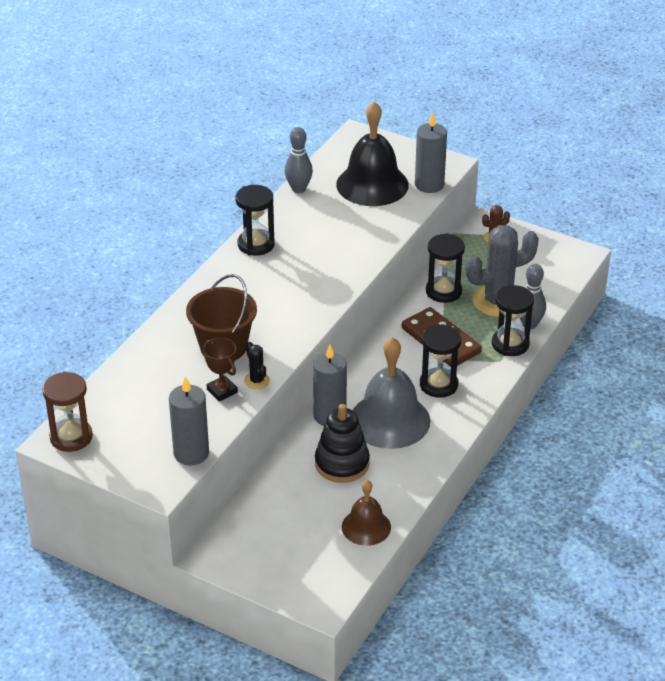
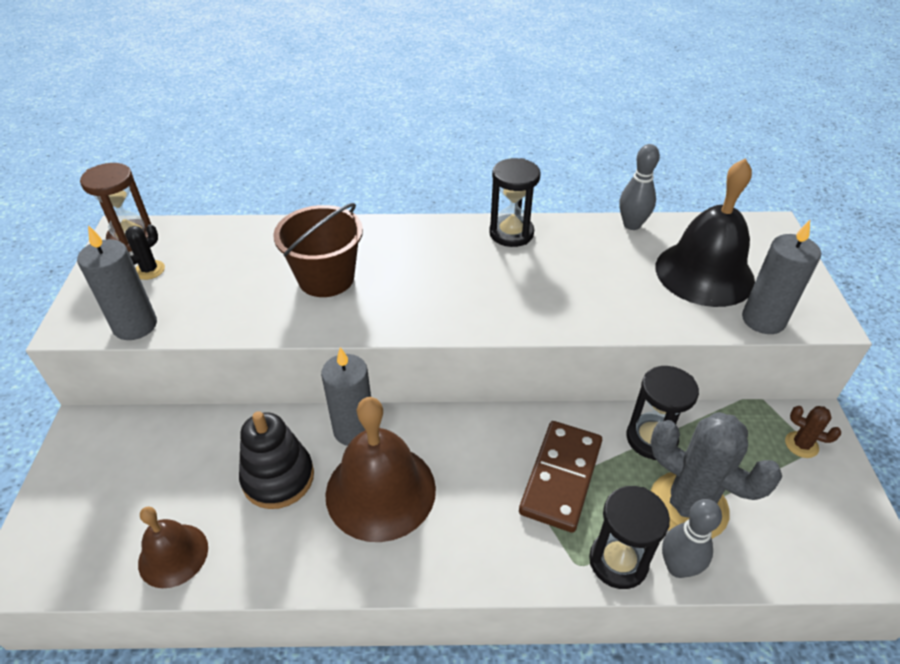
camera: 60 degrees right, 5 degrees up
brown trophy [203,338,238,402] -> none
black cactus [244,342,270,389] -> black cactus moved to [125,224,165,280]
grey bell [353,337,430,449] -> brown bell [325,397,436,542]
black hourglass [420,324,461,398] -> none

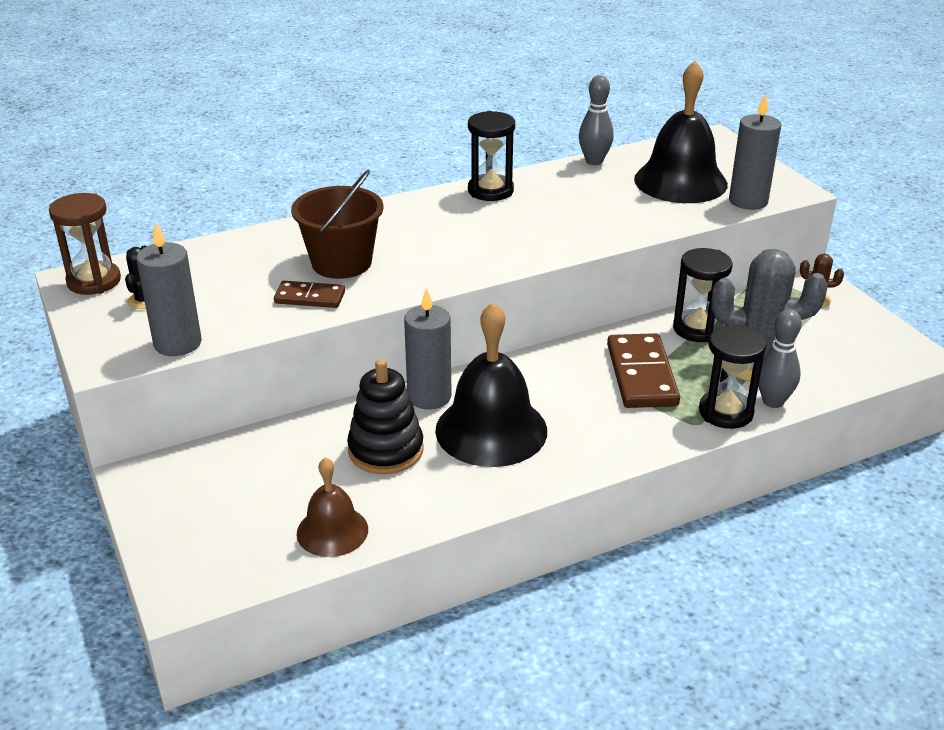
camera: 25 degrees left, 10 degrees down
brown bell [325,397,436,542] -> black bell [435,302,547,467]
none -> brown domino [274,281,345,308]

